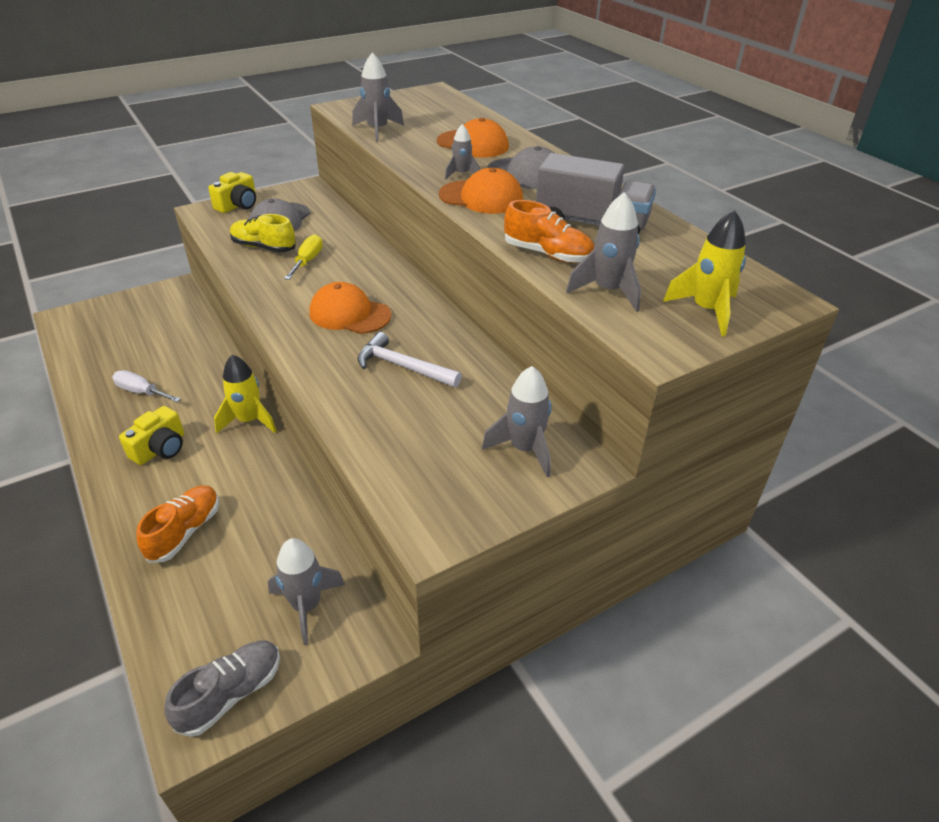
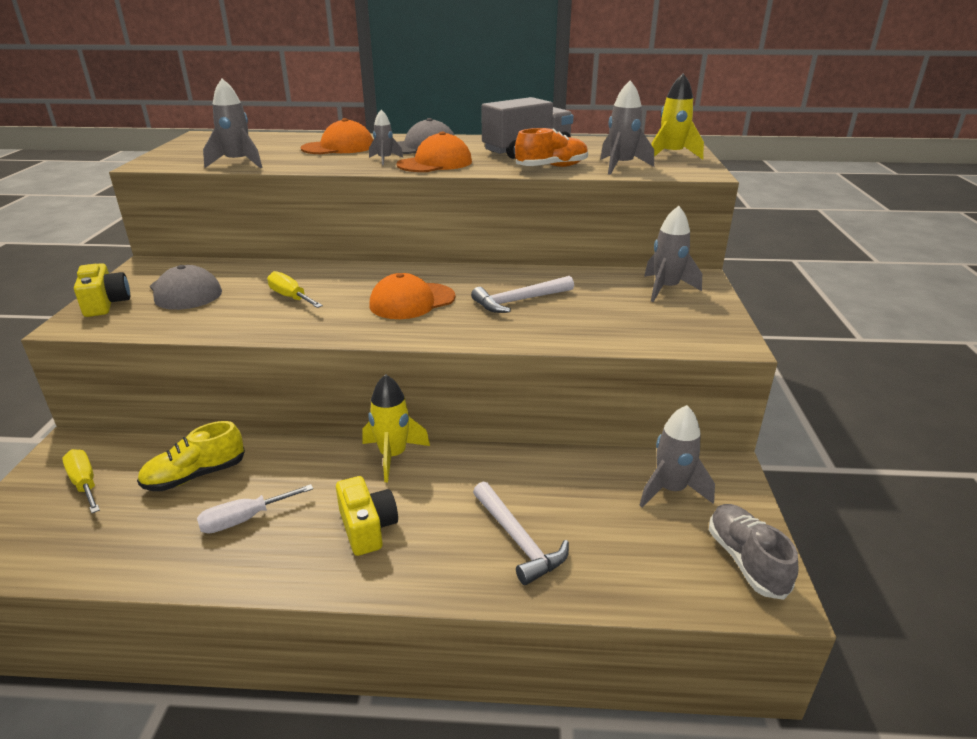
camera: 55 degrees left, 10 degrees down
orange shoe [136,485,219,563] -> white hammer [473,481,569,585]
yellow shoe [230,214,296,253] -> yellow shoe moved to [137,421,245,491]
none -> yellow screwdriver [62,449,100,513]

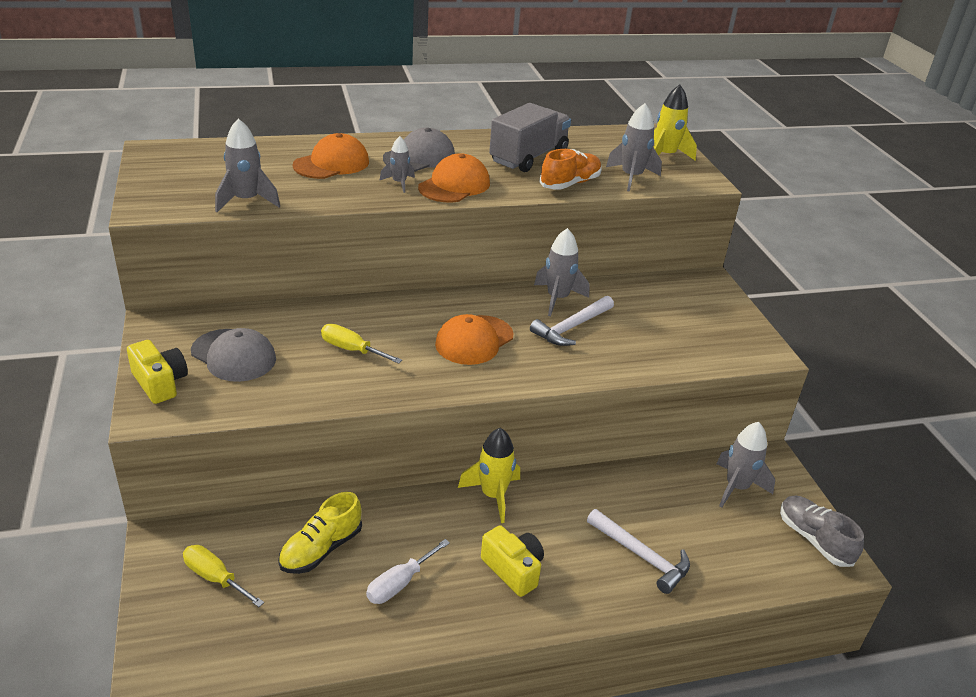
camera: 20 degrees left, 5 degrees up
grey rocket [644,206,702,302] -> grey rocket moved to [534,228,589,316]

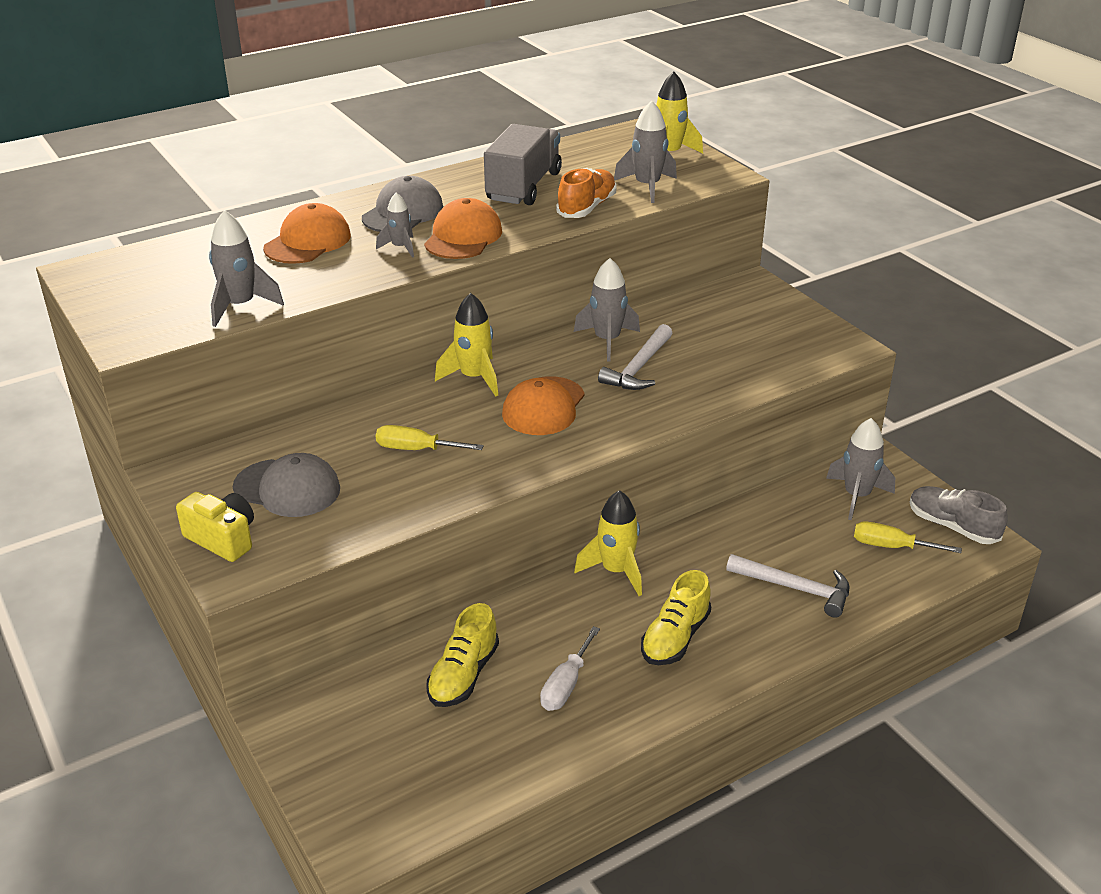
camera: 15 degrees left, 0 degrees up
yellow screwdriver [183,545,264,607] -> yellow screwdriver moved to [854,521,962,553]
yellow camera [481,525,544,597] -> yellow shoe [641,570,711,665]
none -> yellow rocket [435,293,498,397]

